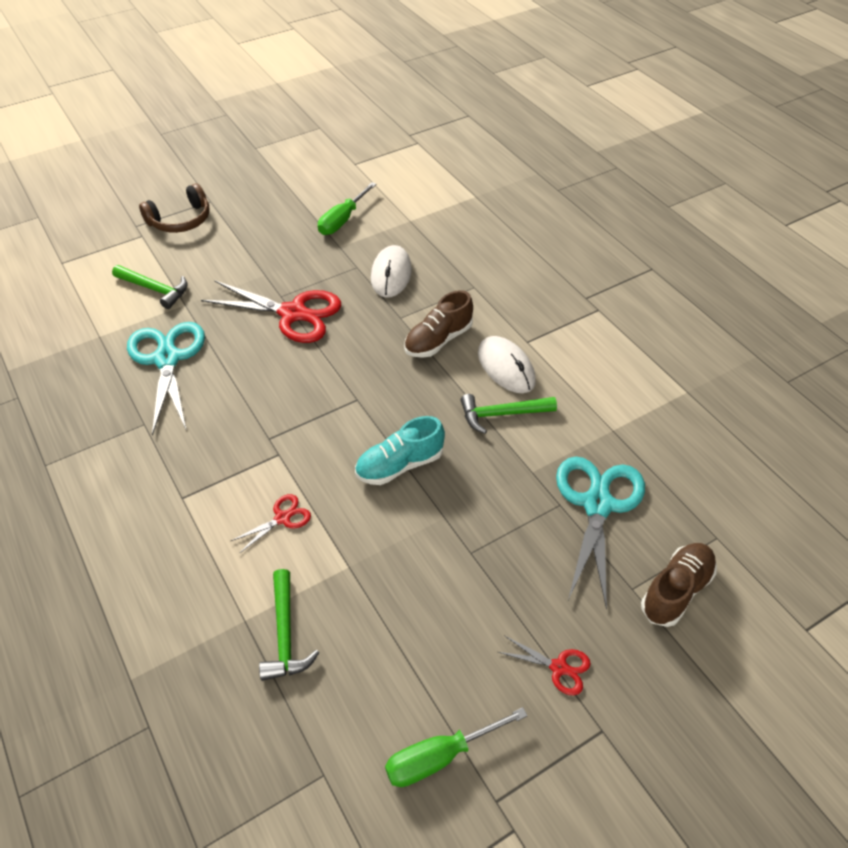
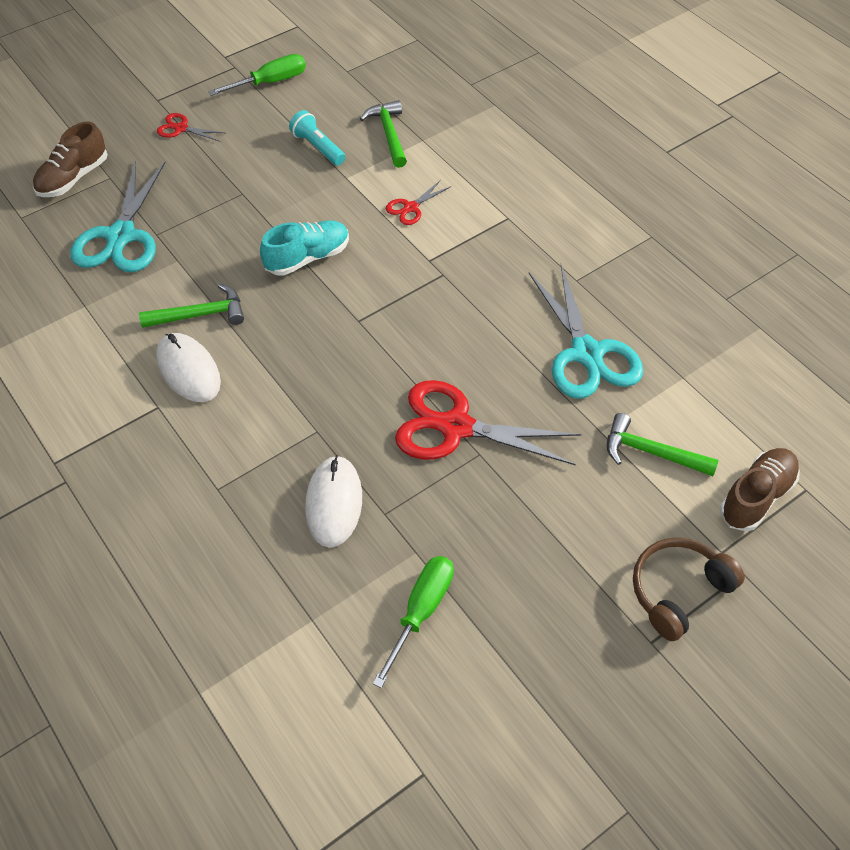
camera: 175 degrees right, 5 degrees up
brown shoe [404,290,473,358] -> brown shoe moved to [720,448,800,531]
none -> turquoise flashlight [289,110,345,166]

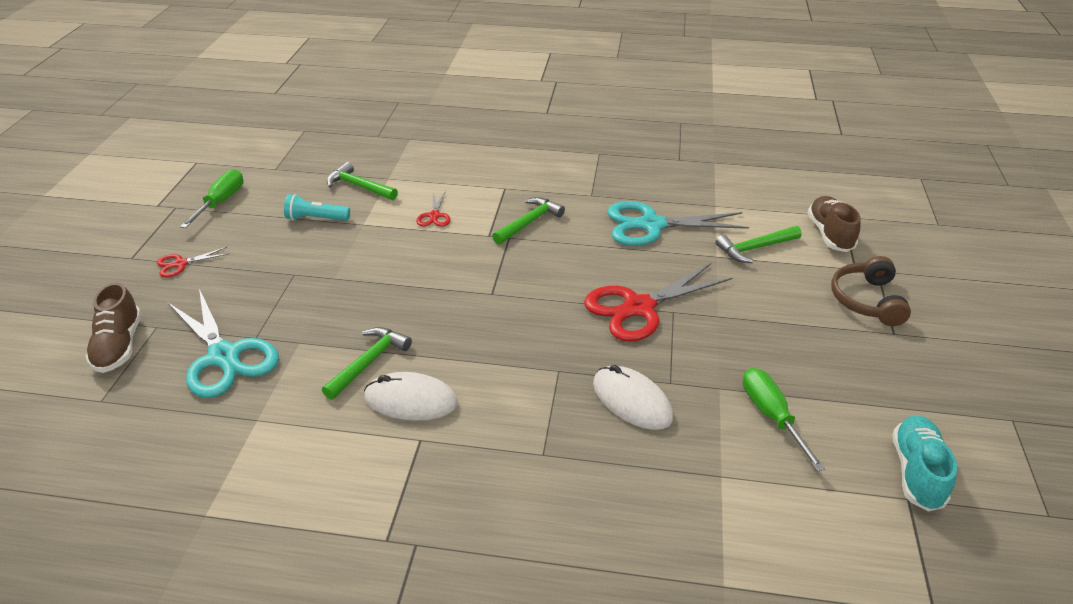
camera: 45 degrees left, 15 degrees down
turquoise shoe [260,220,349,276] -> turquoise shoe moved to [892,416,957,512]
turquoise scissors [529,265,643,399] -> turquoise scissors turned 150 degrees clockwise [607,201,749,246]
none -> green hammer [492,197,565,245]

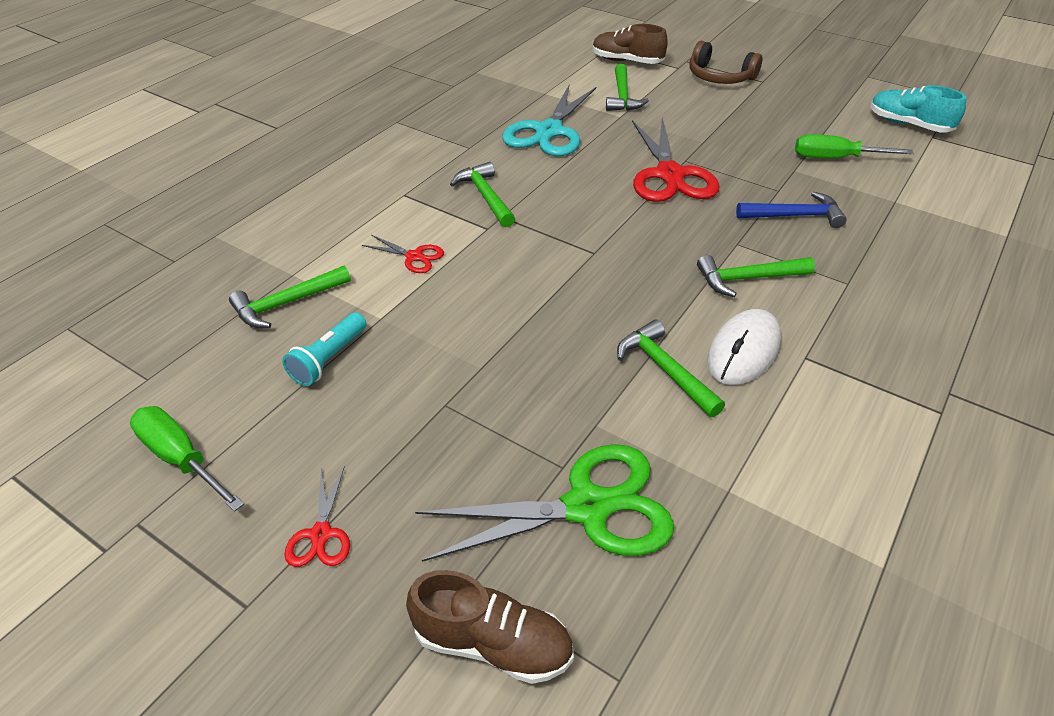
camera: 65 degrees left, 5 degrees up
turquoise scissors [168,289,279,398] -> green scissors [415,444,674,562]
white mouse [593,365,673,430] -> blue hammer [736,192,847,228]
none -> green hammer [697,255,815,297]

